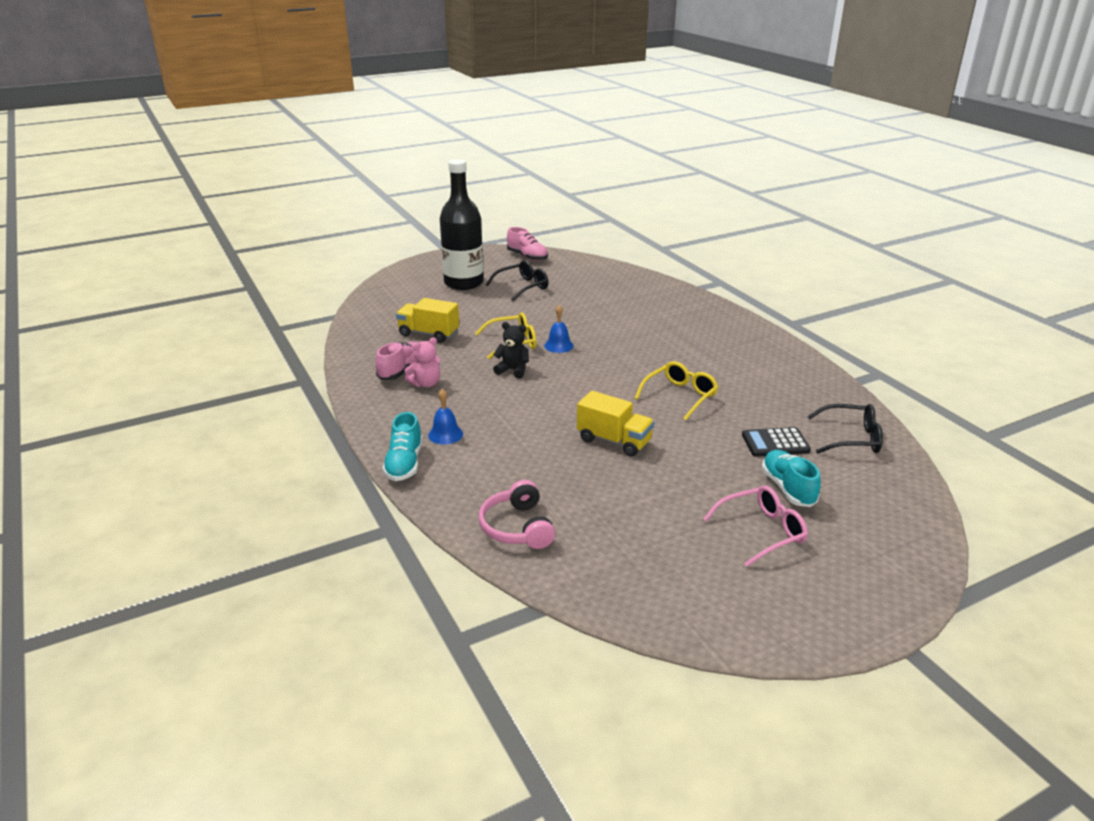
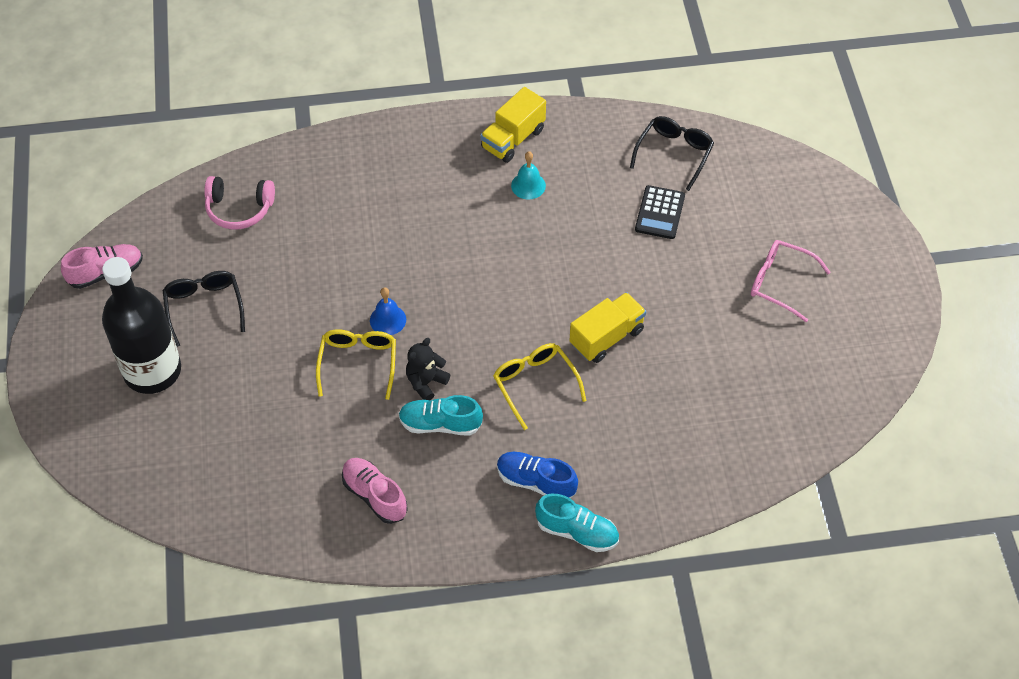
camera: 70 degrees left, 25 degrees up
yellow truck [396,298,459,343] -> yellow truck moved to [480,87,546,163]
pink teddy bear [405,337,440,387] -> none
blue bell [428,389,463,445] -> blue shoe [497,452,578,498]
pink headphones [479,480,555,549] -> pink headphones moved to [204,176,275,230]
yellow glasses [634,361,718,421] -> yellow glasses moved to [493,343,587,430]
pink glasses [703,485,808,567] -> pink glasses turned 60 degrees counterclockwise [751,240,831,322]
turquoise shoe [762,450,821,507] -> turquoise shoe moved to [399,395,483,435]
none -> turquoise bell [511,151,546,200]

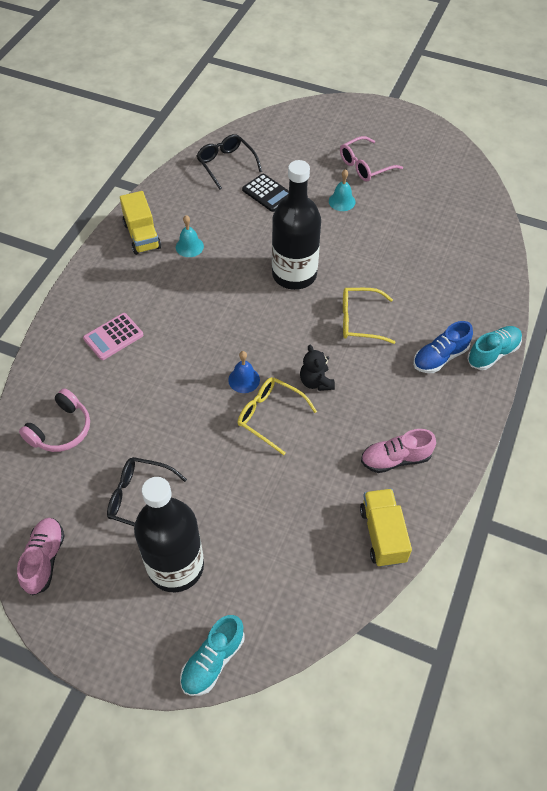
camera: 60 degrees left, 0 degrees up
turquoise shoe [399,395,483,435] -> turquoise shoe moved to [180,615,244,696]
yellow truck [569,292,646,363] -> yellow truck moved to [360,489,412,567]
none -> pink calculator [83,313,143,360]
none -> black bottle [272,160,321,290]
none -> turquoise bell [329,169,355,211]

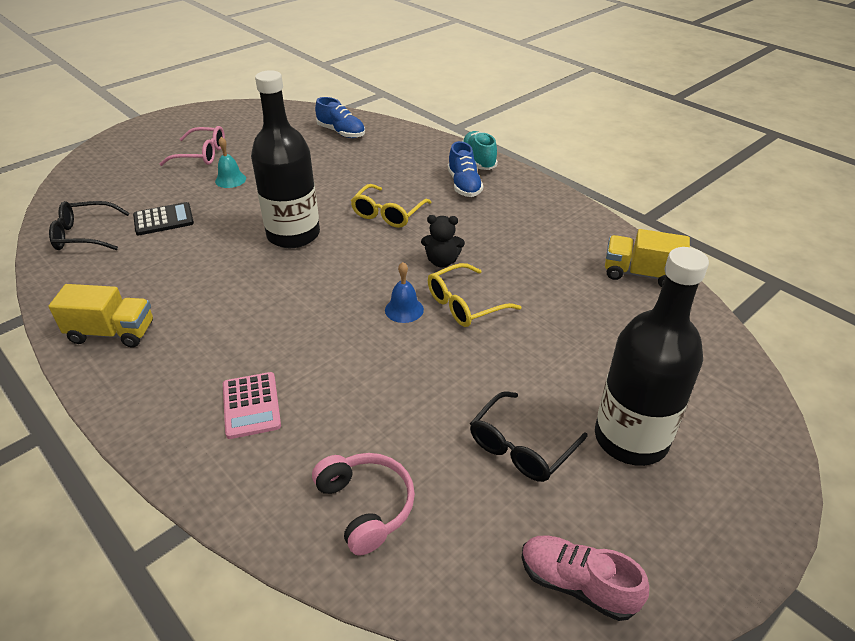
camera: 65 degrees left, 15 degrees down
turquoise bell [176,215,204,257] -> none
turquoise shoe [180,615,244,696] -> none
pink glasses [340,136,403,181] -> pink glasses turned 75 degrees counterclockwise [160,126,225,166]
pink shoe [361,429,436,473] -> none
none -> blue shoe [315,97,365,138]

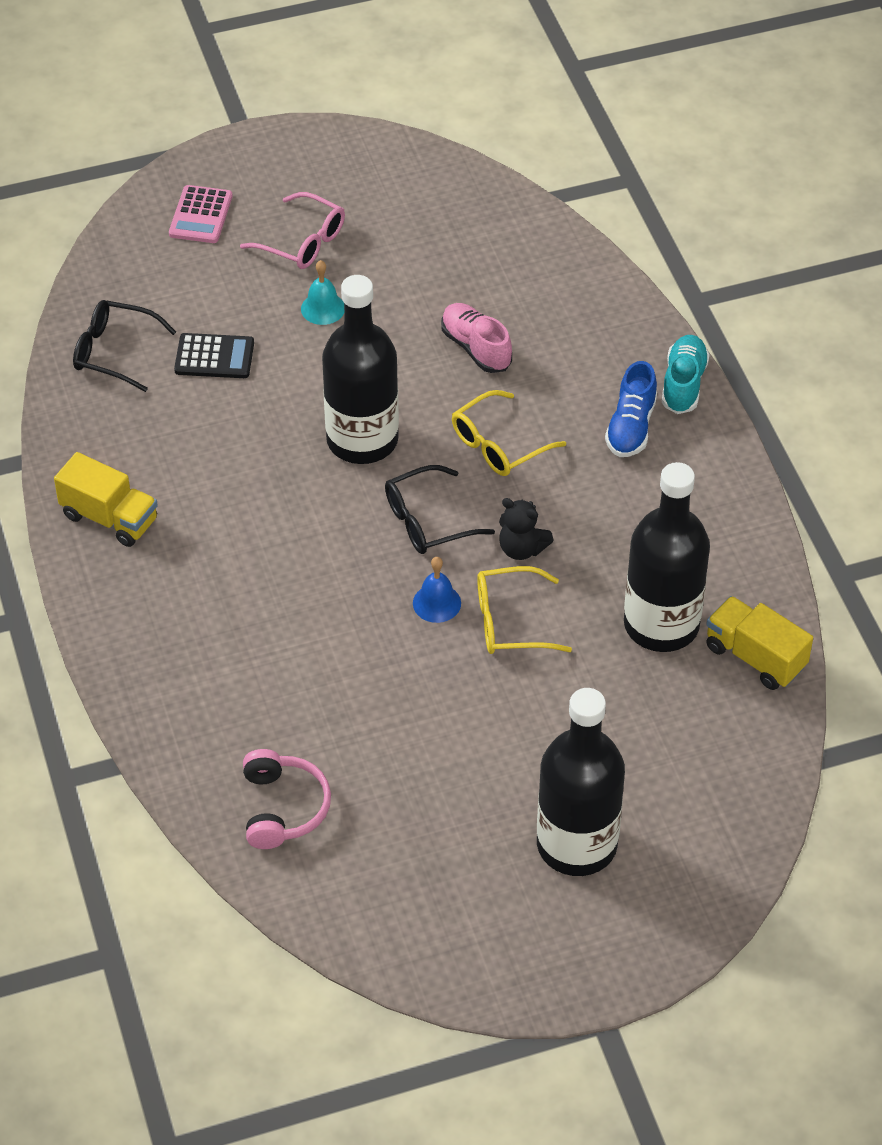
camera: 25 degrees right, 10 degrees up
pink calculator [223,372,281,439] -> pink calculator moved to [169,185,233,243]
blue shoe [315,97,365,138] -> none
black glasses [470,392,588,482] -> black glasses moved to [385,465,495,554]
pink shoe [521,535,649,621] -> pink shoe moved to [441,303,512,373]
none -> black bottle [624,462,710,652]

